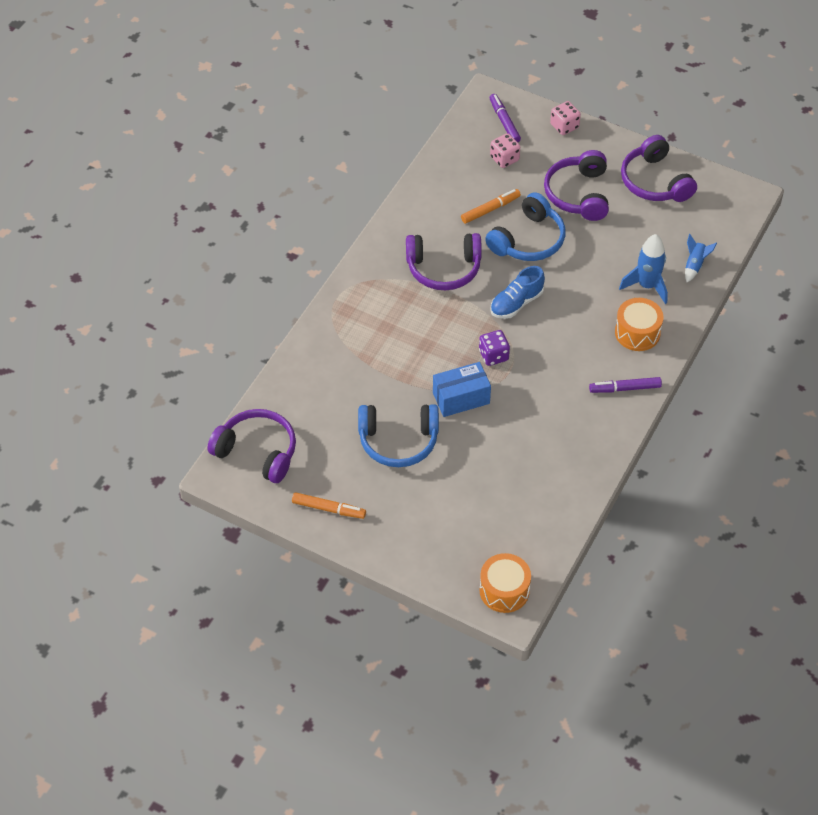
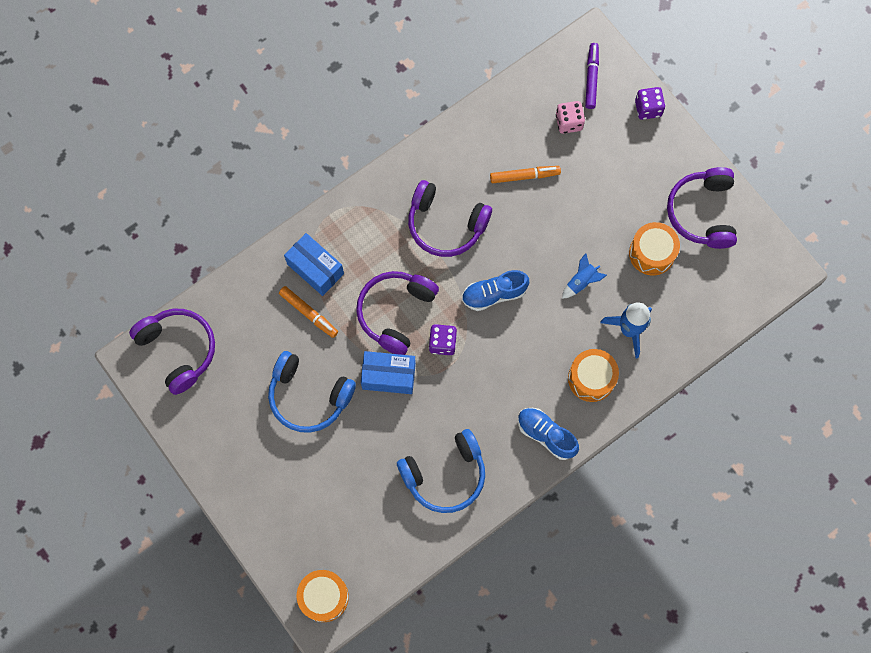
camera: 25 degrees right, 20 degrees up
orange marker [292,492,366,519] -> orange marker moved to [279,286,338,338]
blue headphones [485,192,565,261] -> blue headphones moved to [397,429,485,513]
purple headphones [544,150,609,221] -> purple headphones moved to [356,271,439,355]
pink dice [550,101,581,135] -> purple dice [635,87,665,120]
purple marker [589,377,662,393] -> blue shoe [518,408,579,460]
blue rocket [685,234,717,282] -> blue rocket moved to [562,253,607,299]
none -> blue box [284,233,344,296]
none -> orange drum [629,222,680,276]

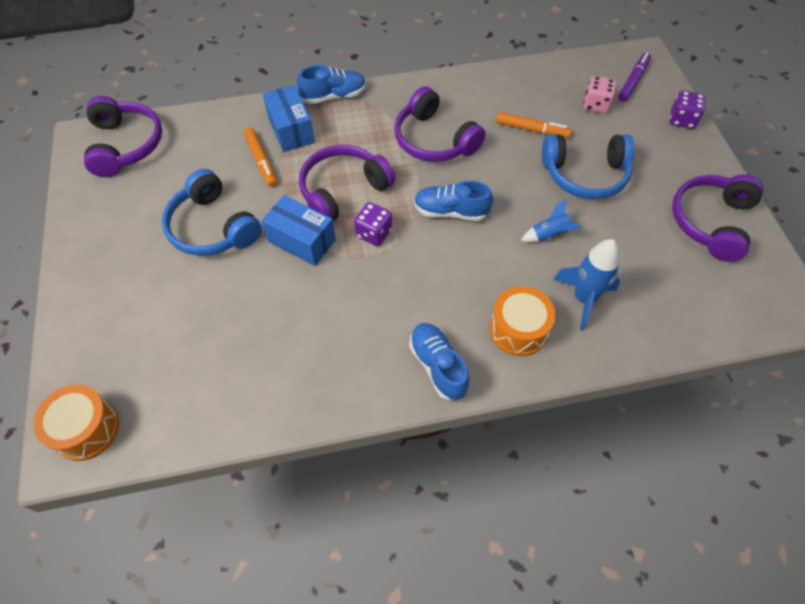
camera: 25 degrees right, 15 degrees down
blue headphones [397,429,485,513] -> blue headphones moved to [542,134,635,199]
orange drum [629,222,680,276] -> none
none -> blue shoe [297,65,366,104]

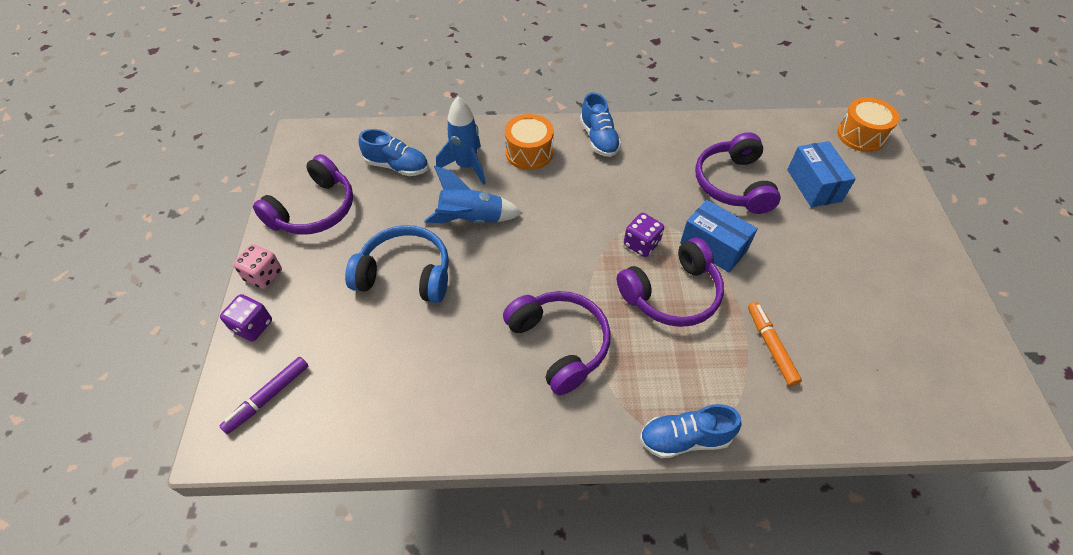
camera: 170 degrees left, 5 degrees down
purple headphones [84,96,162,177] -> purple headphones moved to [695,132,781,214]
blue headphones [162,169,262,256] -> none
blue box [263,85,315,152] -> blue box moved to [787,141,856,207]
blue shoe [414,181,493,221] -> blue shoe moved to [358,129,429,176]
orange marker [496,112,572,138] -> none
blue rocket [521,198,582,242] -> blue rocket [424,166,522,224], size x1.70
pink dice [583,76,616,114] -> pink dice moved to [233,244,282,289]

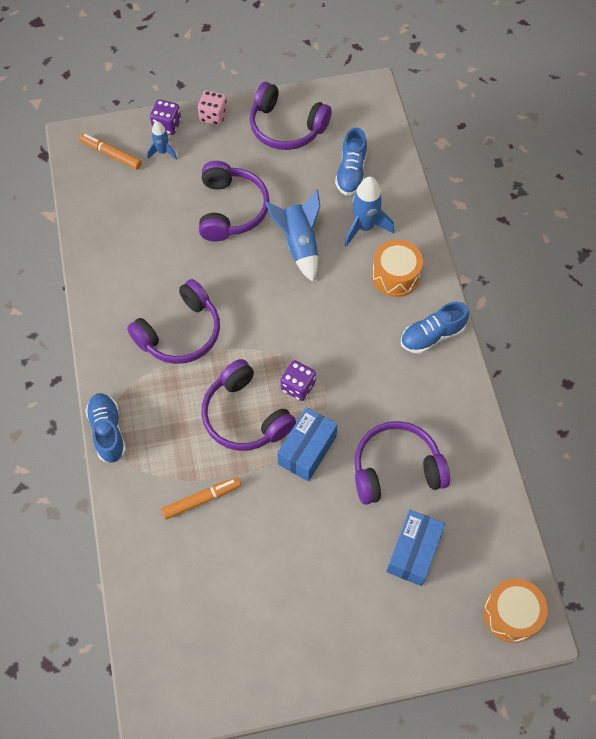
camera: 80 degrees right, 10 degrees up
purple marker [220,357,308,434] -> orange marker [79,133,142,170]
blue headphones [345,225,449,303] -> purple headphones [199,161,270,242]
blue box [787,141,856,207] -> blue box turned 45 degrees counterclockwise [386,510,445,586]
none -> blue rocket [147,121,177,160]

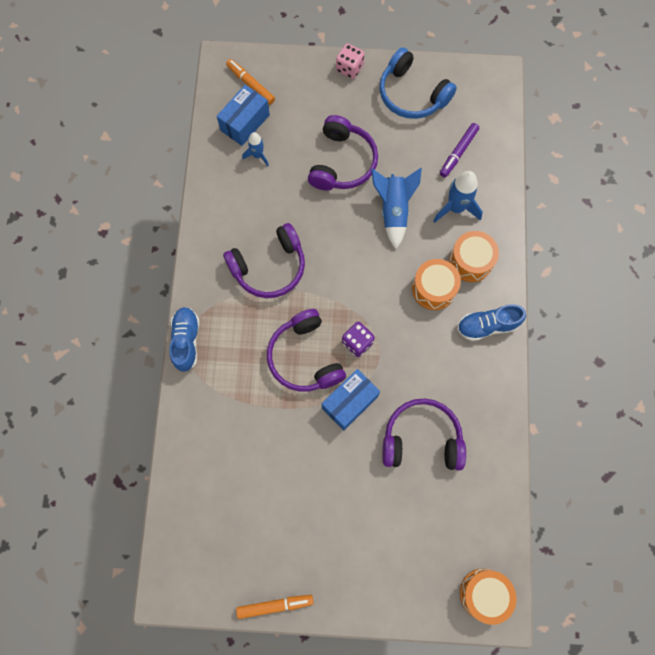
camera: 15 degrees right, 10 degrees up
blue rocket [147,121,177,160] -> blue rocket moved to [242,132,269,166]
purple dice [150,99,181,135] -> none
orange marker [161,477,241,520] -> orange marker moved to [236,595,314,619]
purple headphones [250,82,332,150] -> blue headphones [379,47,457,119]
blue shoe [335,127,367,196] -> purple marker [440,123,479,177]
blue box [386,510,445,586] -> blue box moved to [217,85,270,146]
none -> orange drum [412,259,461,310]

